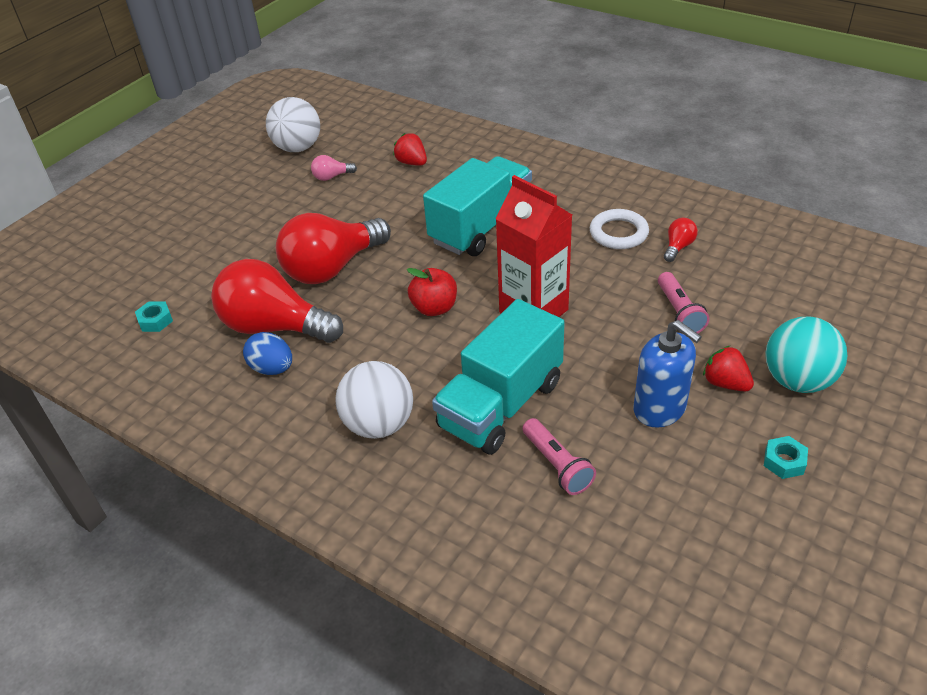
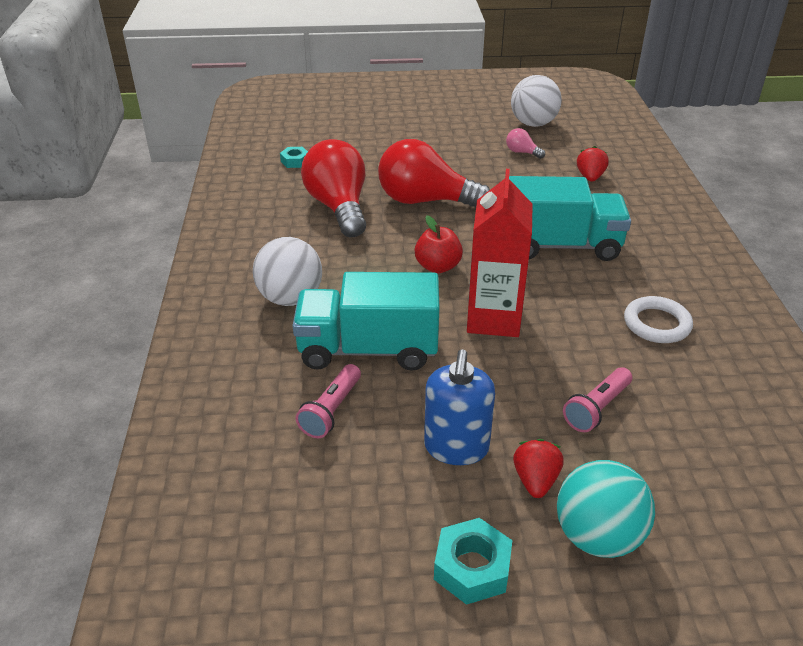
camera: 50 degrees right, 5 degrees down
blue egg [243,332,292,375] -> none
red light bulb [664,218,698,262] -> none
turquoise nut [764,436,808,479] -> turquoise nut [434,518,512,605], size x1.58

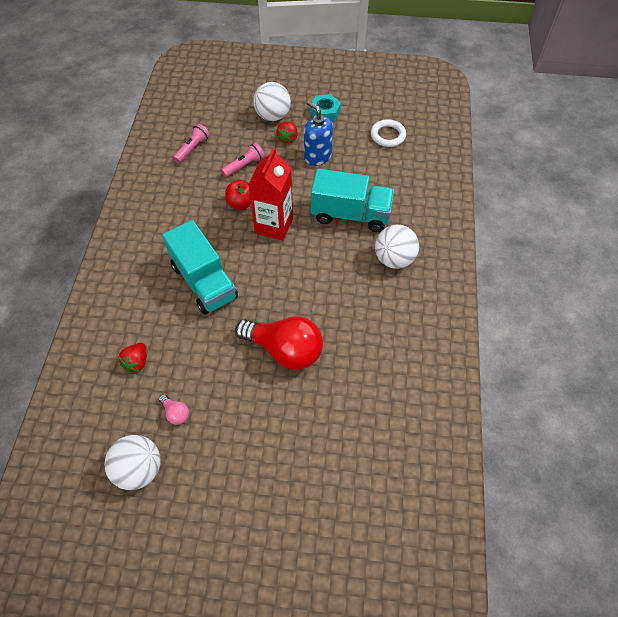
camera: 170 degrees left, 20 degrees up
turquoise nut [280,147,308,168] -> none
pink flashlight [296,364,361,438] -> pink flashlight moved to [173,124,210,163]
red light bulb [301,139,366,237] -> none
red apple [414,215,463,273] -> red apple moved to [225,180,251,210]
blue soap dispenser [424,349,495,465] -> blue soap dispenser turned 60 degrees counterclockwise [304,101,333,166]
turquoise truck [509,176,631,261] -> turquoise truck turned 135 degrees counterclockwise [162,220,238,315]
turquoise ball [557,460,655,558] -> white ball [253,82,291,121]
white ring [624,296,693,343] -> white ring moved to [371,119,406,147]

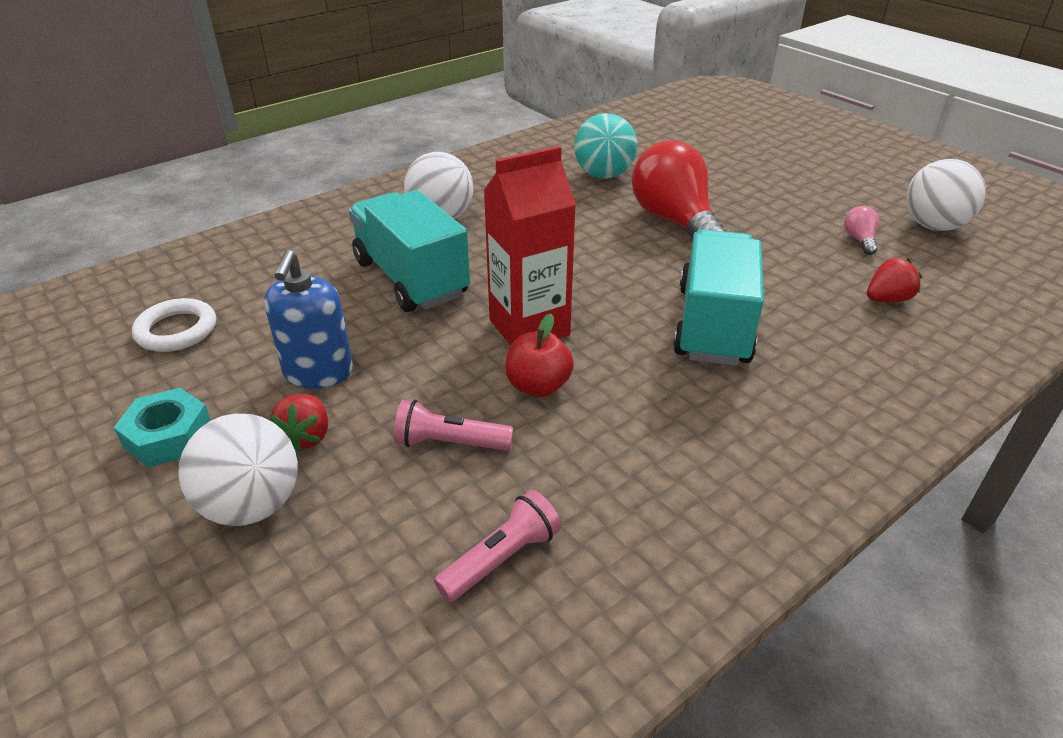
camera: 135 degrees left, 20 degrees down
pink flashlight [173,124,210,163] -> pink flashlight turned 150 degrees clockwise [434,490,561,602]
red strawberry [276,122,298,144] -> red strawberry turned 120 degrees clockwise [270,394,328,452]
none -> turquoise ball [574,113,637,179]

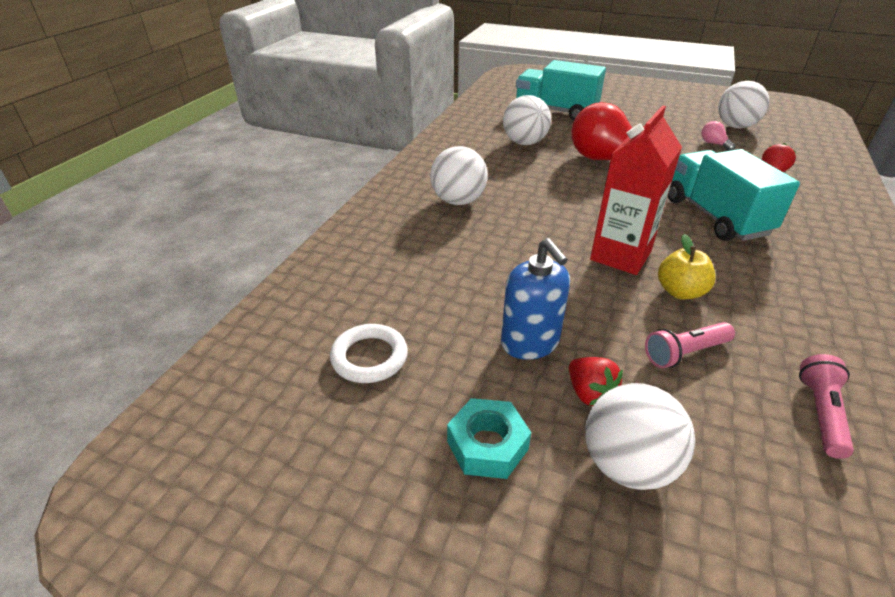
camera: 30 degrees left, 0 degrees up
turquoise truck [349,190,470,312] -> turquoise truck moved to [516,60,606,121]
red apple [505,313,574,397] -> yellow apple [658,234,716,299]
turquoise ball [574,113,637,179] -> white ball [503,95,551,145]

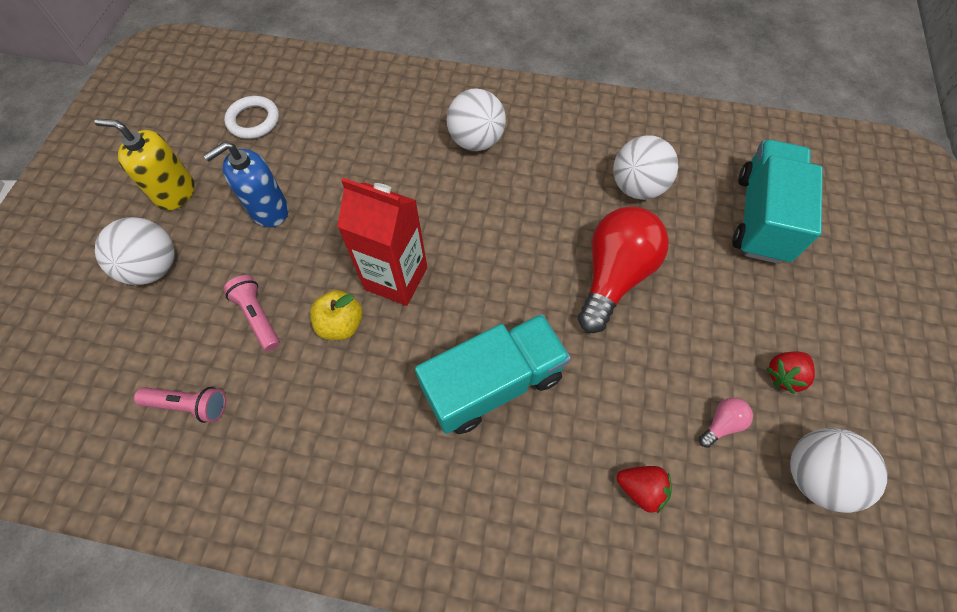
camera: 80 degrees right, 25 degrees up
turquoise nut [447,398,531,479] -> yellow soap dispenser [94,119,195,210]
red strawberry [569,357,623,406] -> red strawberry moved to [767,351,815,394]

